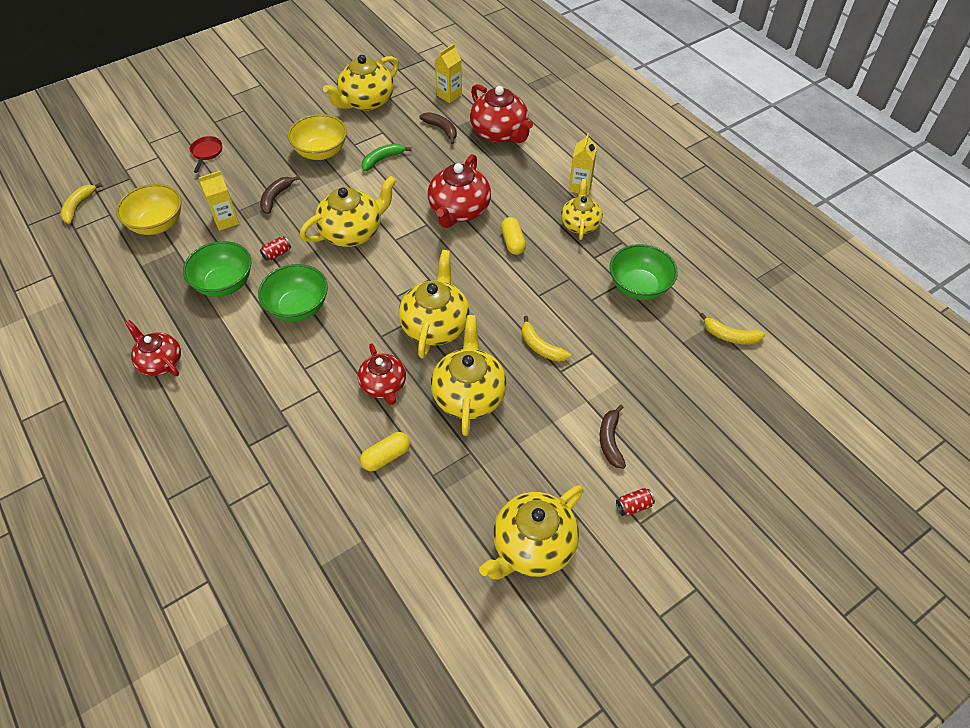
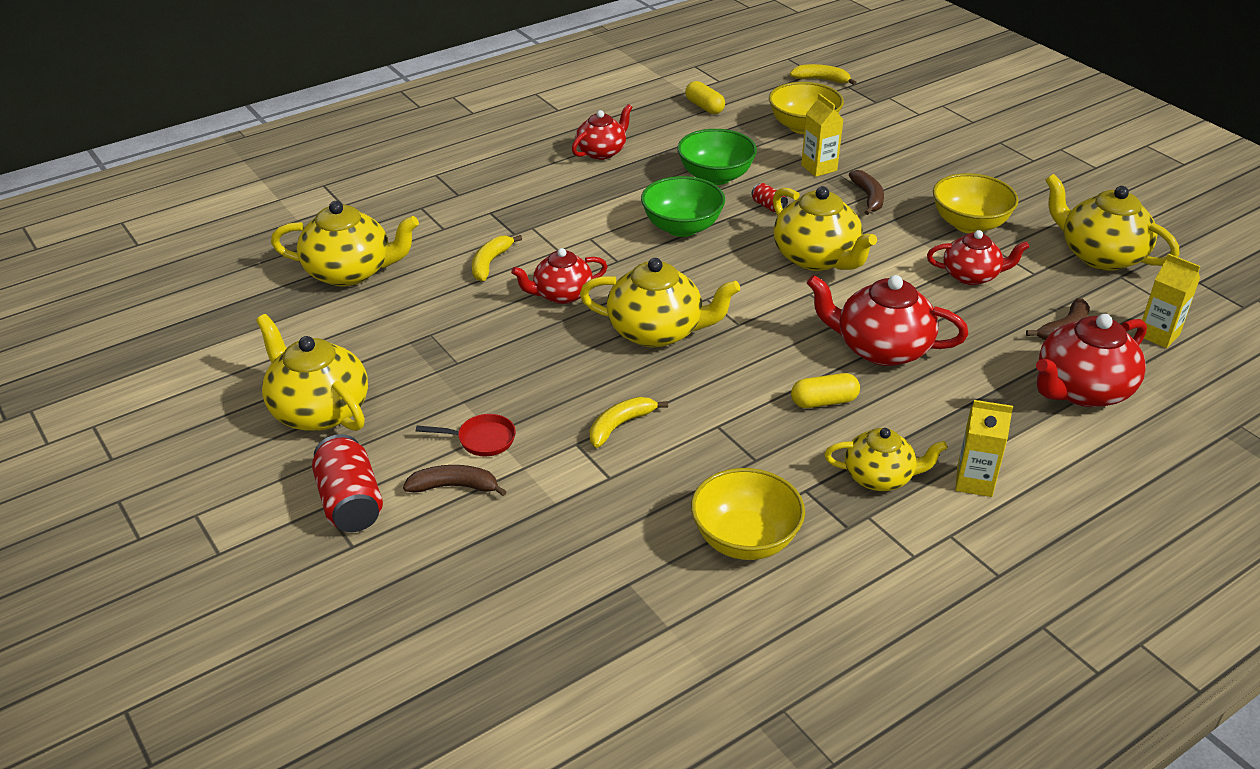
camera: 90 degrees right, 15 degrees down
red pan [190,136,222,173] -> red pan moved to [416,414,516,456]
brown banana [260,176,300,214] -> brown banana turned 60 degrees clockwise [849,170,884,215]
yellow capsule [360,432,410,471] -> yellow capsule moved to [685,81,725,114]
green banana [362,144,411,171] -> red teapot [927,230,1029,285]
yellow teapot [431,315,507,436] -> yellow teapot moved to [271,201,419,287]
green bowl [610,244,678,300] -> yellow bowl [691,468,805,560]
red can [616,488,655,516] -> red can [312,434,383,532], size x2.05
yellow banana [700,313,765,344] -> yellow banana moved to [472,235,522,281]

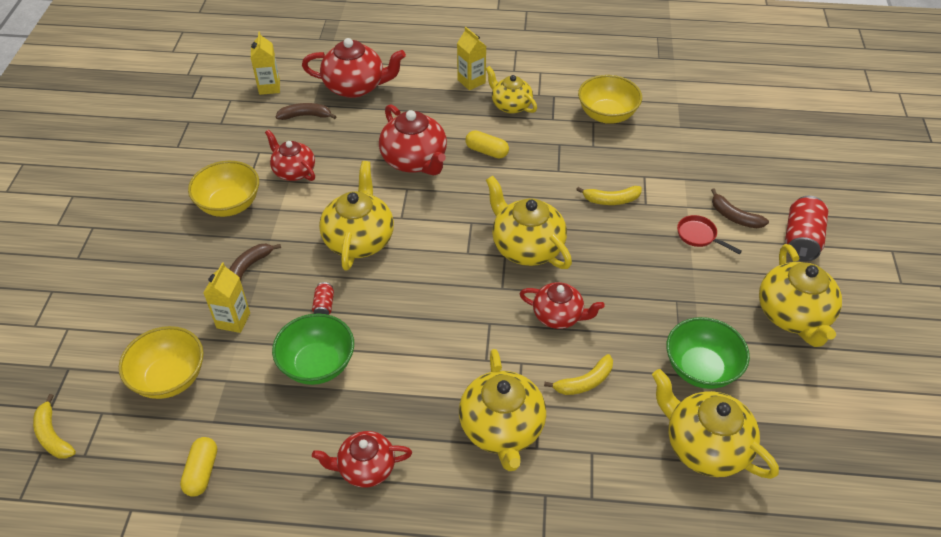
camera: 140 degrees left, 10 degrees up
green bowl [641,176,725,237] -> green bowl moved to [666,317,750,389]
yellow teapot [1045,174,1179,271] -> yellow teapot moved to [459,349,546,471]

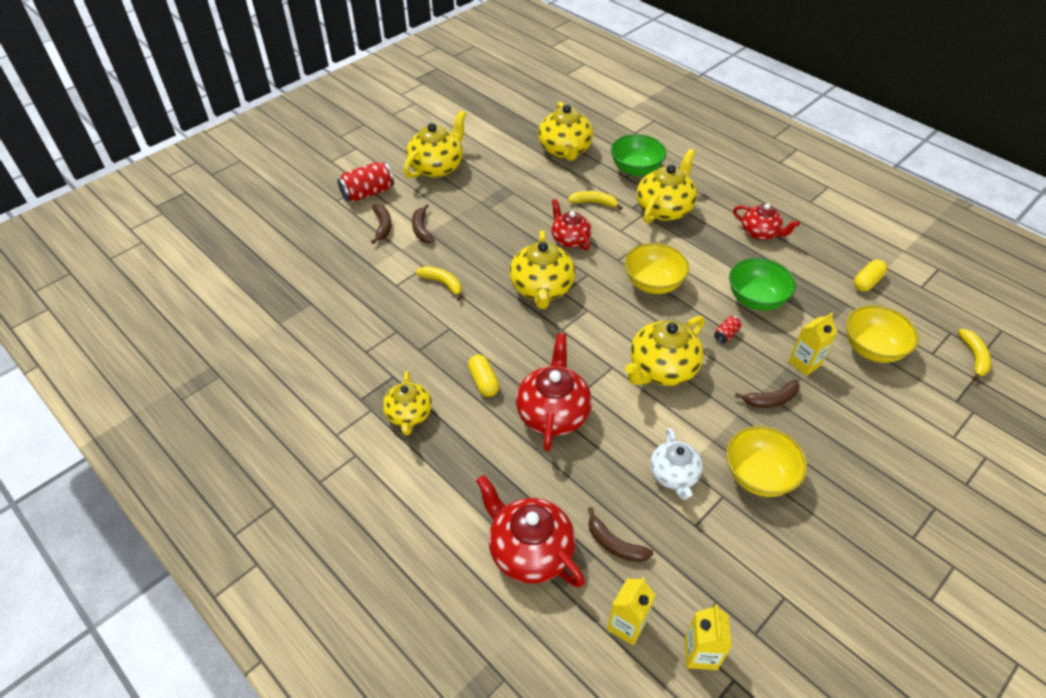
camera: 140 degrees left, 0 degrees up
red teapot [265,130,315,181] -> white teapot [650,428,703,500]
yellow carton [457,27,486,90] -> yellow carton moved to [685,604,732,670]
yellow bowl [578,75,642,124] -> yellow bowl moved to [624,243,689,294]
green bowl [666,317,750,389] -> green bowl moved to [611,134,667,176]
red pan [677,215,742,254] -> brown banana [412,204,435,243]

